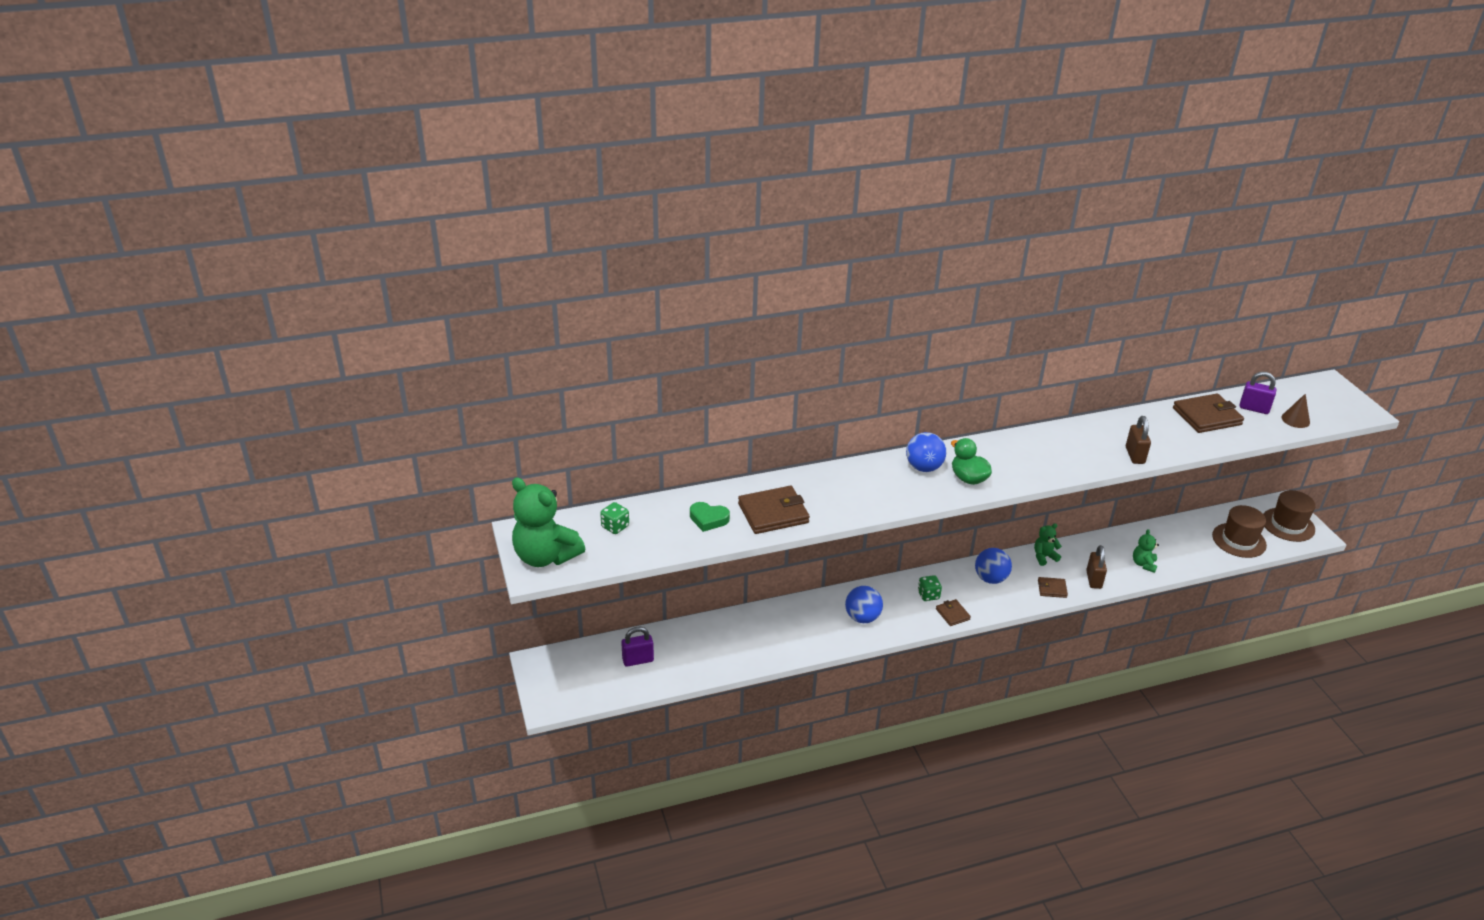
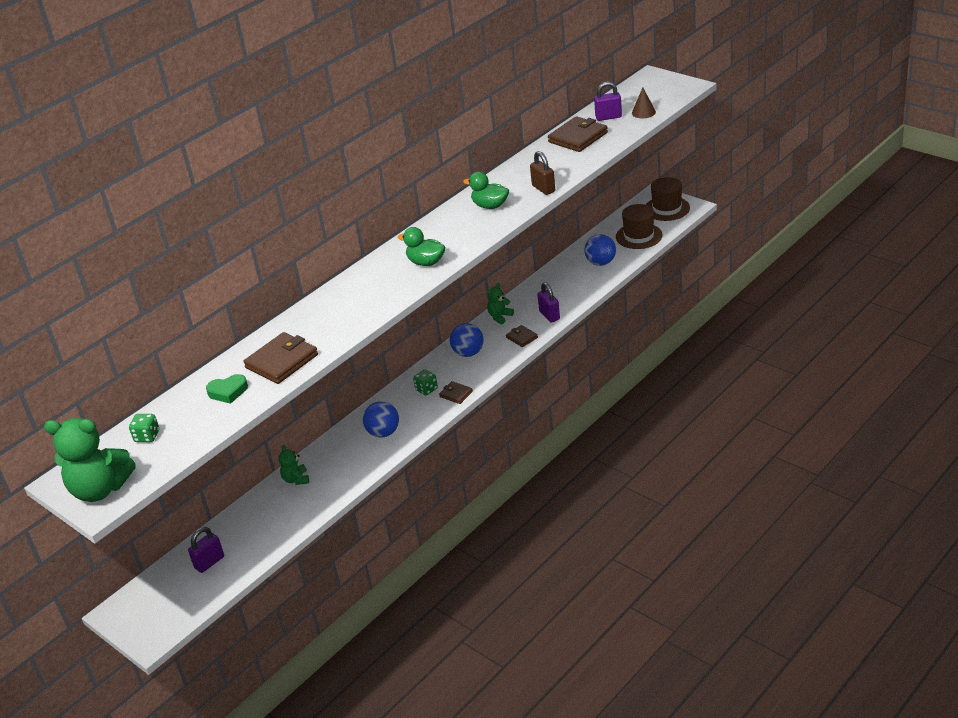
camera: 25 degrees left, 0 degrees up
blue ball [906,432,946,472] -> blue ball moved to [584,234,616,266]
brown wallet [1038,577,1068,598] -> brown wallet turned 75 degrees clockwise [506,325,538,347]
brown padlock [1086,545,1107,589] -> purple padlock [537,282,560,322]
green teddy bear [1133,529,1159,573] -> green teddy bear moved to [278,445,309,485]
none -> green duck [463,172,509,209]

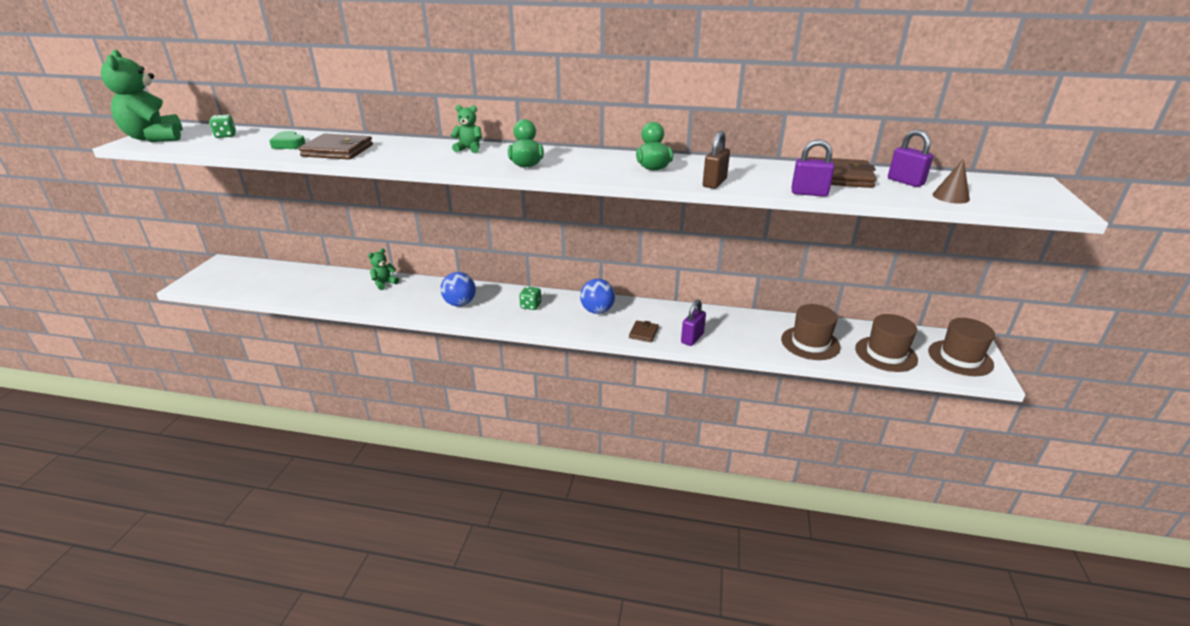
camera: 55 degrees right, 5 degrees down
purple padlock [188,527,224,573] -> purple padlock moved to [791,139,835,197]
brown wallet [439,381,473,404] -> none
green teddy bear [487,283,514,324] -> green teddy bear moved to [451,105,482,153]
blue ball [584,234,616,266] -> brown hat [781,304,841,360]

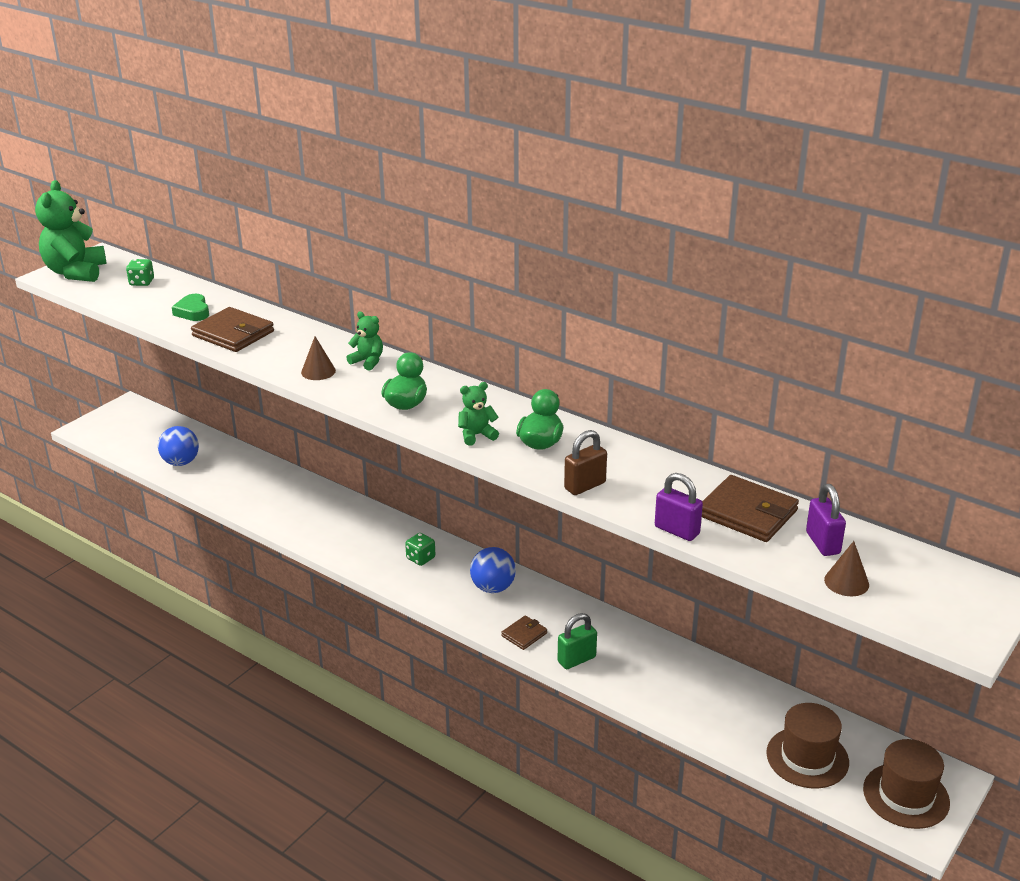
camera: 25 degrees right, 0 degrees up
green teddy bear [368,248,399,290] -> green teddy bear moved to [458,382,499,446]
blue ball [440,272,476,307] -> blue ball moved to [158,426,199,466]
purple padlock [681,299,706,346] -> green padlock [558,613,597,669]
brown hat [781,304,841,360] -> none
none -> brown cone [301,336,336,380]

